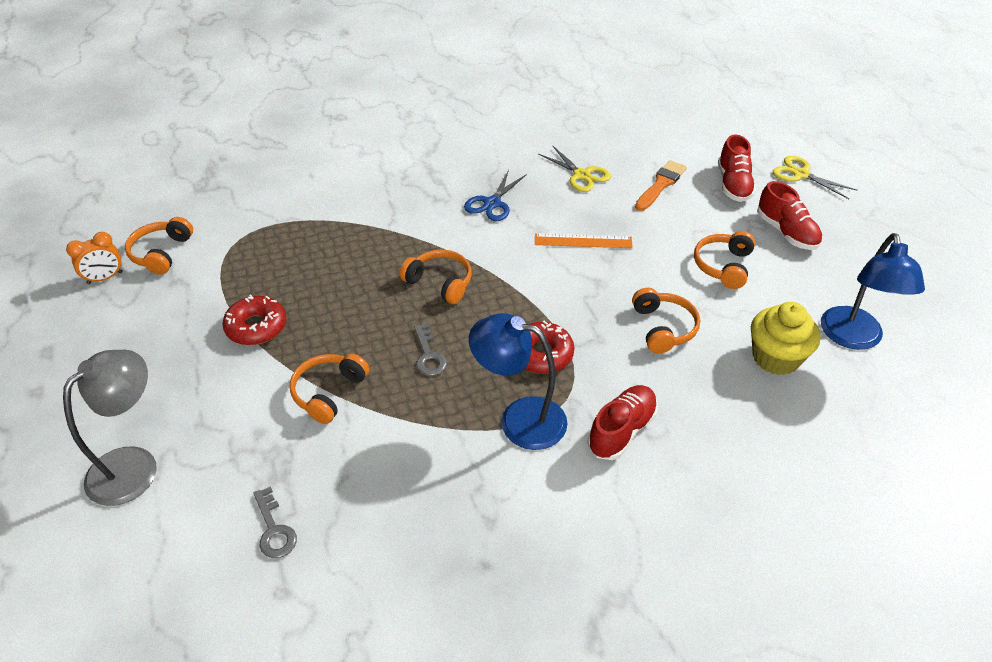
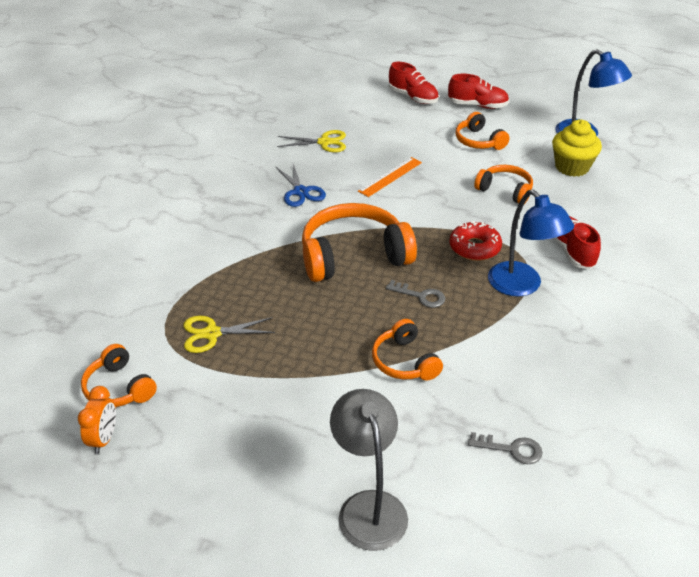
camera: 50 degrees left, 5 degrees down
red donut [222,294,286,345] -> none
orange headphones [400,249,472,304] -> orange headphones [302,203,417,282], size x1.81
blue lamp [469,313,568,450] -> blue lamp turned 90 degrees counterclockwise [488,189,574,297]
orange brush [635,160,687,211] -> none
yellow scissors [773,156,857,199] -> yellow scissors moved to [183,316,275,353]

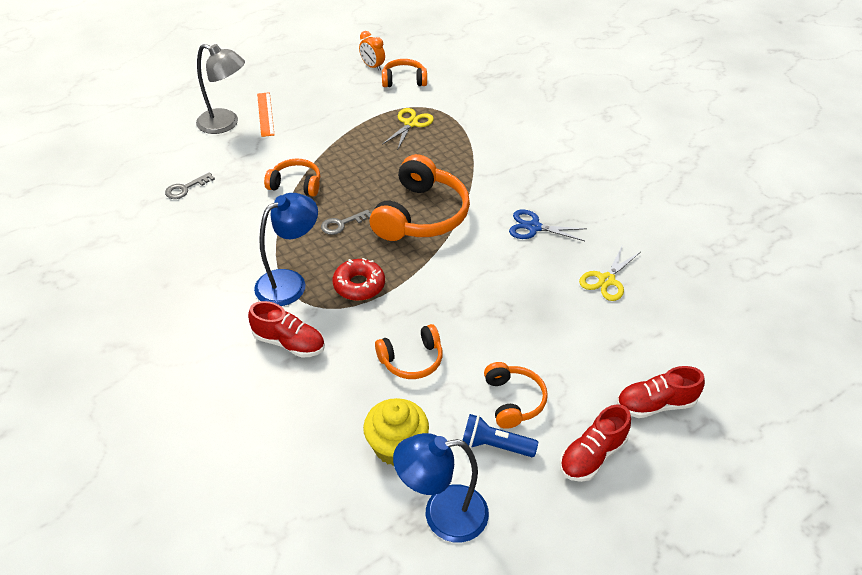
camera: 125 degrees right, 5 degrees up
orange ruler [358,157,422,197] -> orange ruler moved to [257,92,275,137]
orange headphones [456,112,510,150] -> orange headphones turned 75 degrees clockwise [484,362,548,429]
blue lamp [488,189,574,297] -> blue lamp turned 135 degrees clockwise [254,193,318,306]
none -> blue flashlight [462,414,538,457]

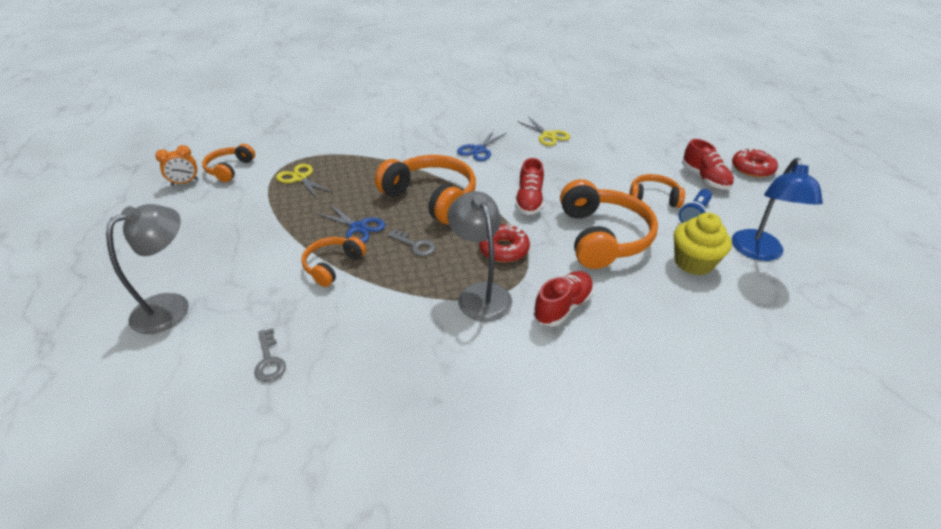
camera: 70 degrees left, 5 degrees down
blue lamp [254,193,318,306] -> grey lamp [447,191,512,321]
orange ruler [257,92,275,137] -> none
grey key [321,210,371,235] -> grey key turned 45 degrees counterclockwise [387,229,436,256]
orange headphones [375,324,443,379] -> orange headphones [560,179,658,269], size x1.81
red shoe [617,366,705,418] -> red shoe moved to [515,158,544,215]
none -> blue scissors [316,204,385,243]
none -> red donut [732,148,778,178]

